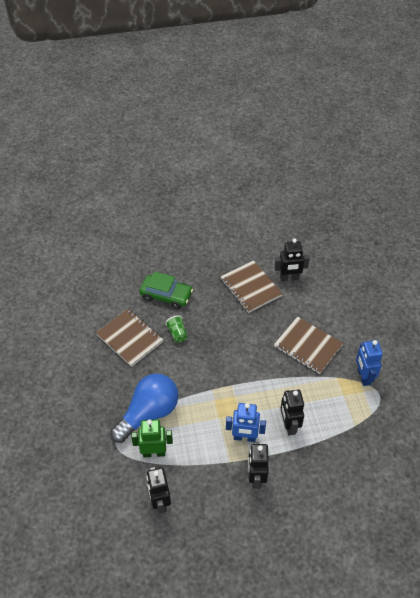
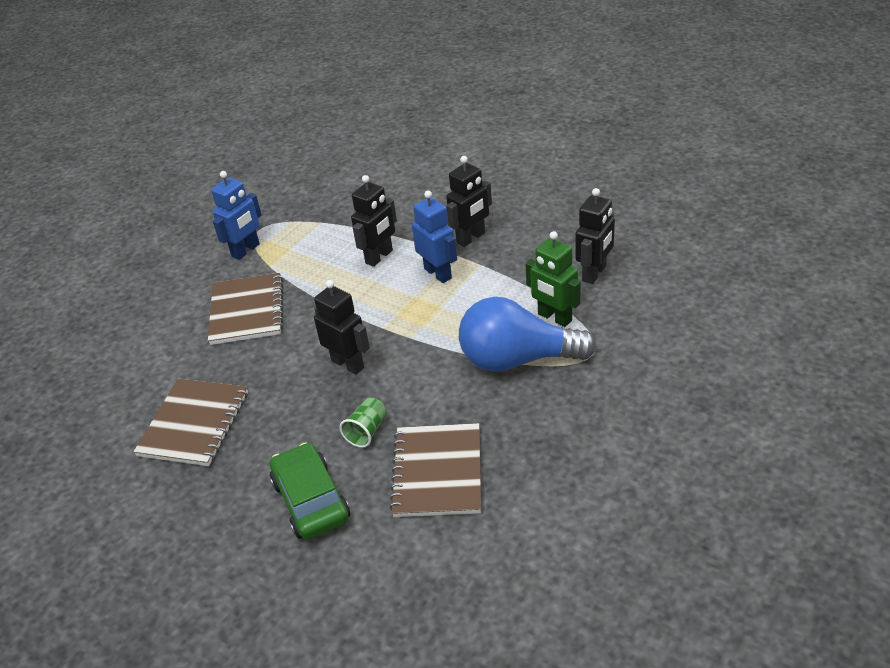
camera: 130 degrees left, 10 degrees down
black robot [275,239,310,281] -> black robot moved to [314,280,370,375]

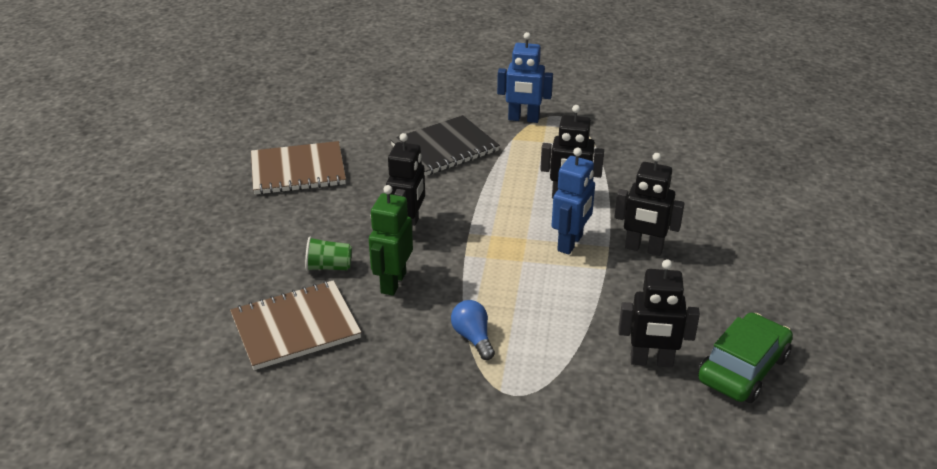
camera: 60 degrees right, 5 degrees down
brown notebook [208,273,283,345] -> black notebook [390,115,500,176]
green car [270,442,350,540] -> green car moved to [698,313,793,403]
blue light bulb [459,297,597,372] -> blue light bulb [451,300,495,360], size x0.44
green robot [525,231,581,327] -> green robot moved to [369,185,413,296]

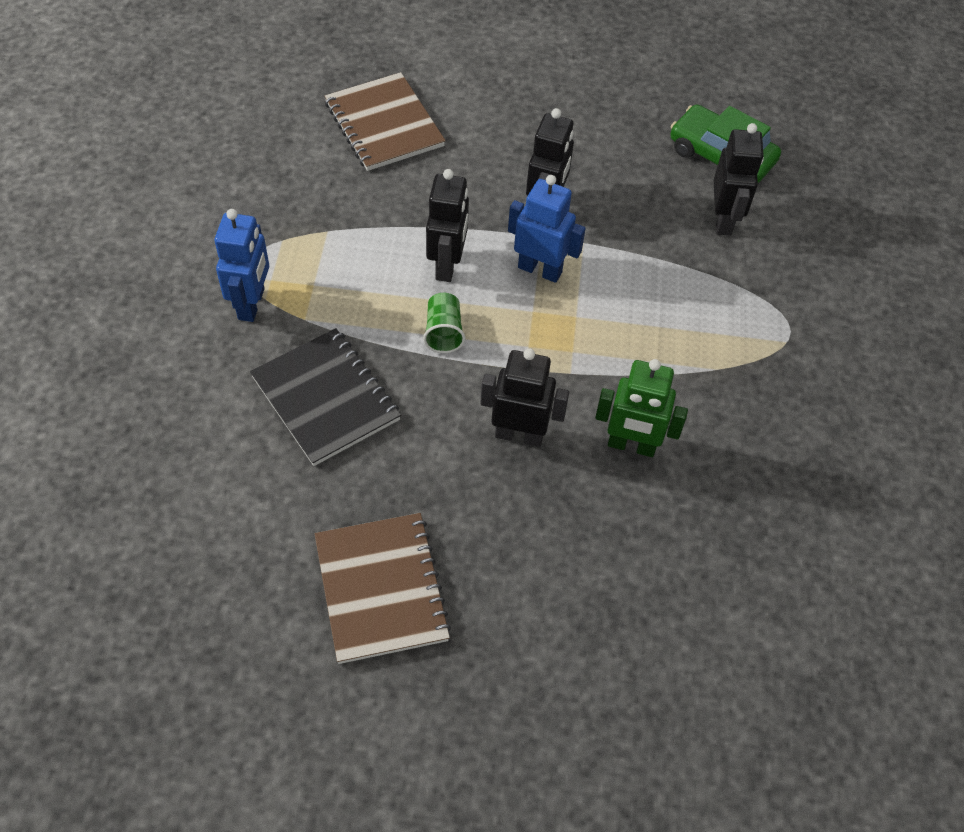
camera: 95 degrees left, 20 degrees up
brown notebook [230,280,362,370] -> brown notebook moved to [325,72,446,171]
green cup [305,237,352,271] -> green cup moved to [423,293,465,353]
blue light bulb [451,300,495,360] -> none

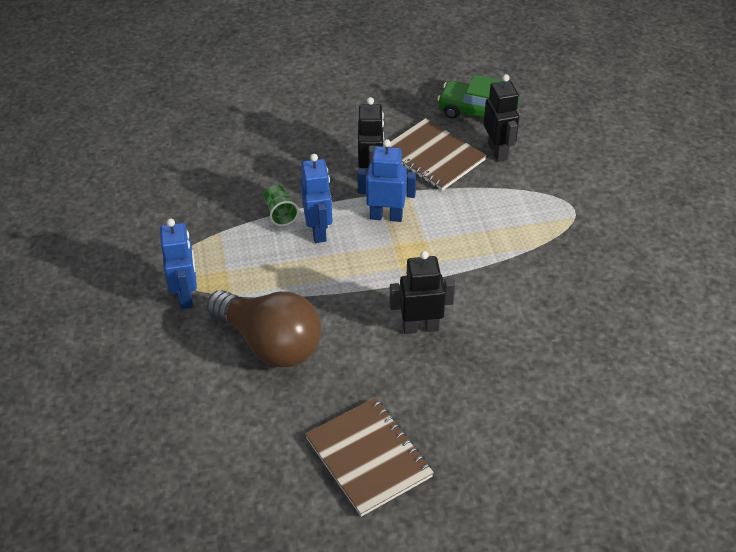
camera: 15 degrees left, 10 degrees down
black notebook [250,328,401,466] -> brown light bulb [207,290,321,367]
brown notebook [325,72,446,171] -> brown notebook moved to [384,118,487,191]
green cup [423,293,465,353] -> green cup moved to [264,185,299,226]
black robot [426,169,469,282] -> blue robot [301,154,332,243]
green robot [595,359,688,457] -> none

